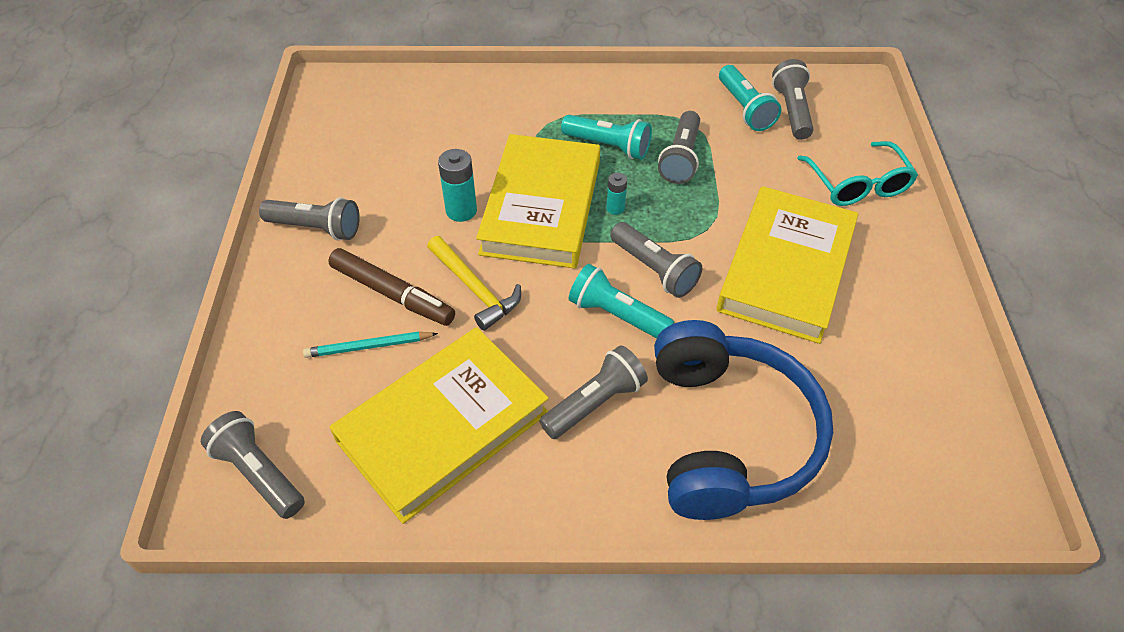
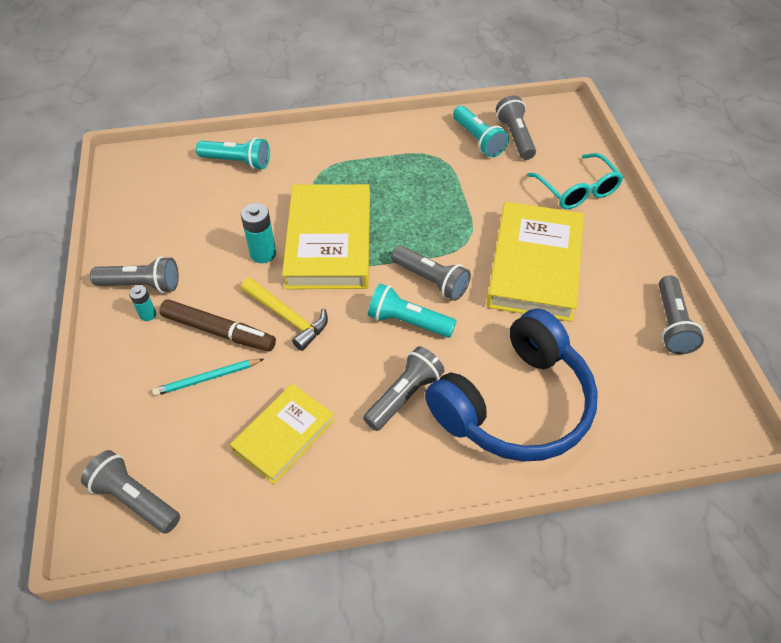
camera: 10 degrees left, 0 degrees up
yellow book [330,327,549,524] -> yellow book [230,384,334,484], size x0.59
turquoise flashlight [561,115,652,160] -> turquoise flashlight moved to [196,137,270,170]
turquoise battery [606,173,627,215] -> turquoise battery moved to [129,286,156,321]
blue headphones [654,320,833,520] -> blue headphones turned 60 degrees clockwise [425,308,598,462]
grey flashlight [658,111,700,184] -> grey flashlight moved to [659,276,704,354]

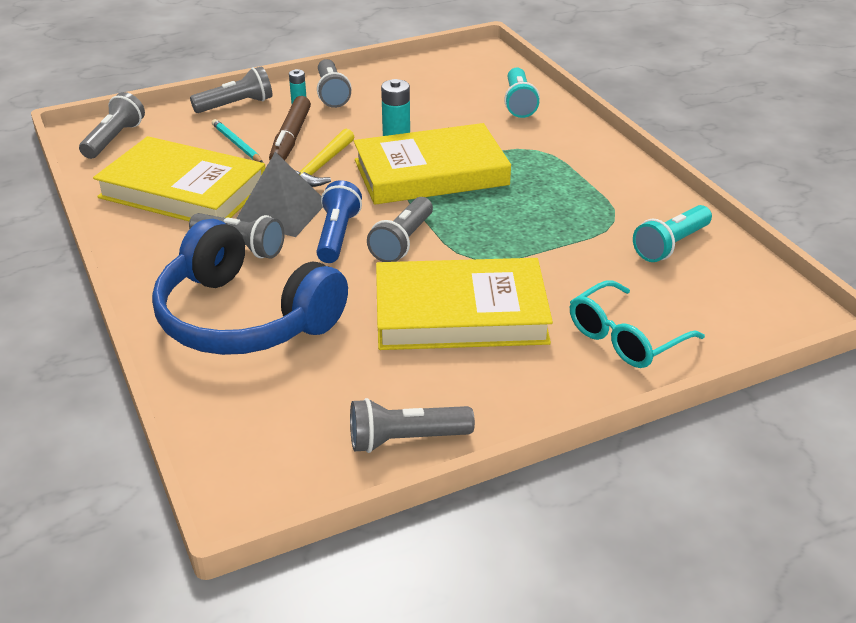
camera: 75 degrees right, 15 degrees down
yellow book [230,384,334,484] -> yellow book [93,136,265,221], size x1.70
turquoise flashlight [368,283,456,338] -> blue flashlight [316,180,362,263]
grey flashlight [496,96,536,160] -> grey flashlight moved to [190,66,272,113]
none -> grey pyramid [236,152,323,237]

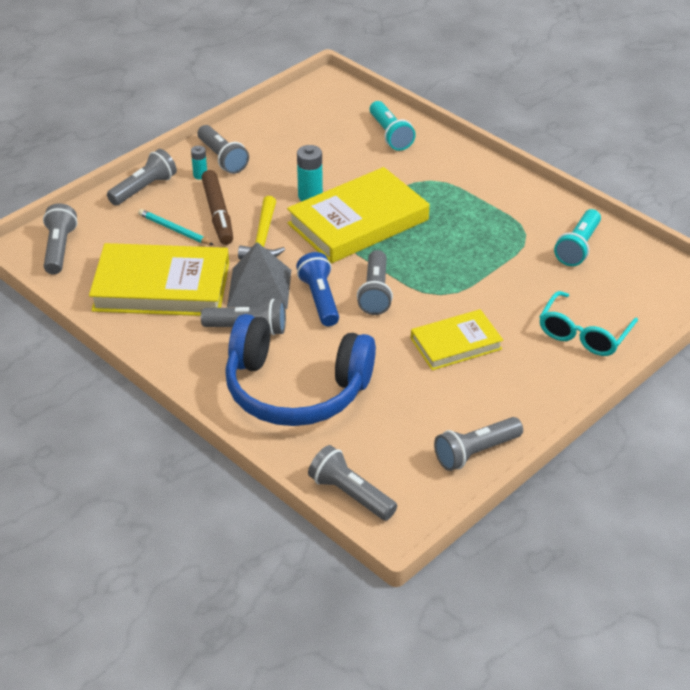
camera: 20 degrees left, 5 degrees up
yellow book [376,258,553,350] -> yellow book [411,309,503,370], size x0.59
none -> grey flashlight [308,445,397,521]

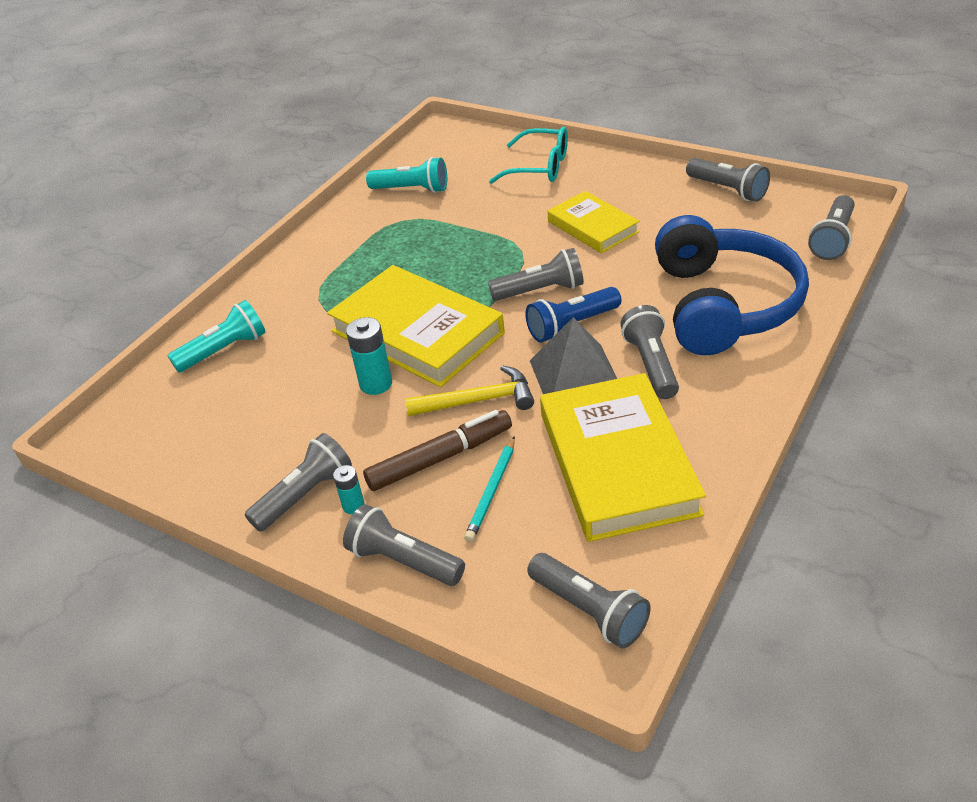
camera: 100 degrees left, 0 degrees up
grey flashlight [43,203,77,275] -> grey flashlight turned 120 degrees counterclockwise [527,553,650,648]

